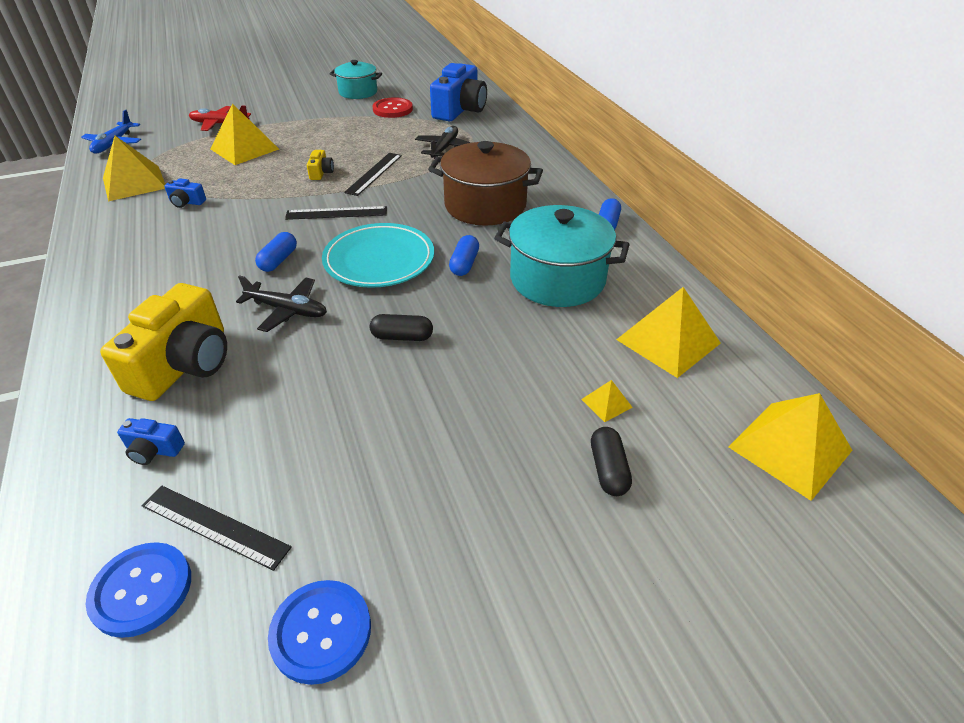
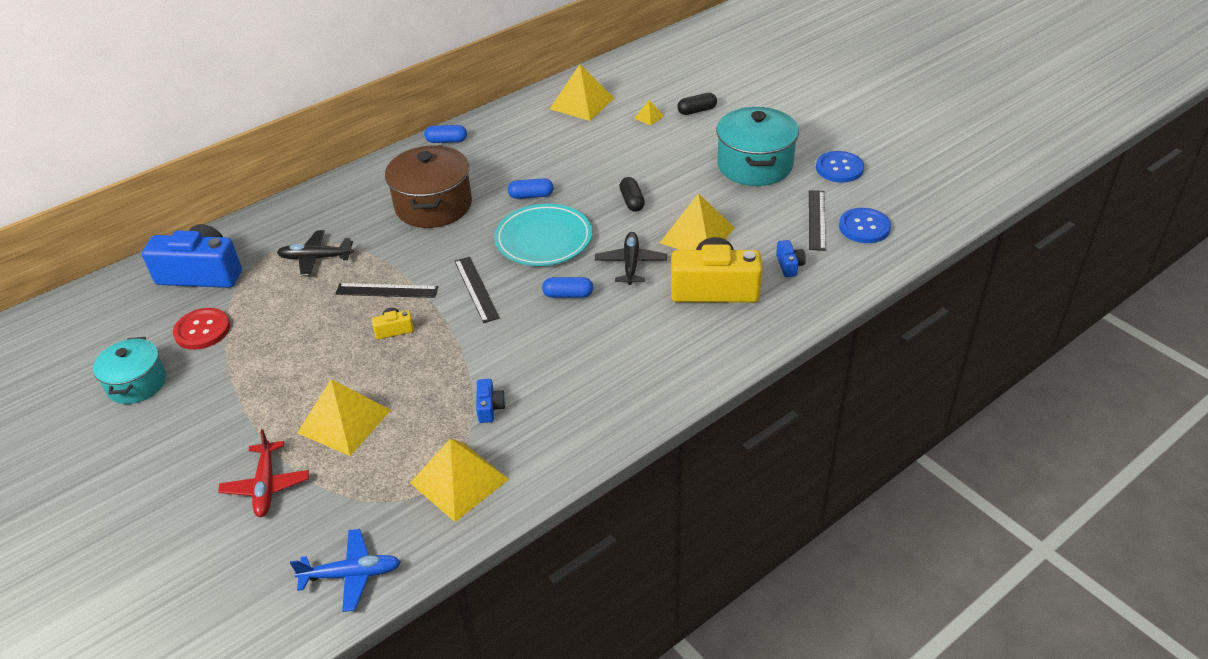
camera: 105 degrees left, 0 degrees up
turquoise pot [494,205,630,307] -> turquoise pot moved to [716,107,799,186]
yellow pyramid [729,393,852,501] -> yellow pyramid moved to [660,193,734,250]

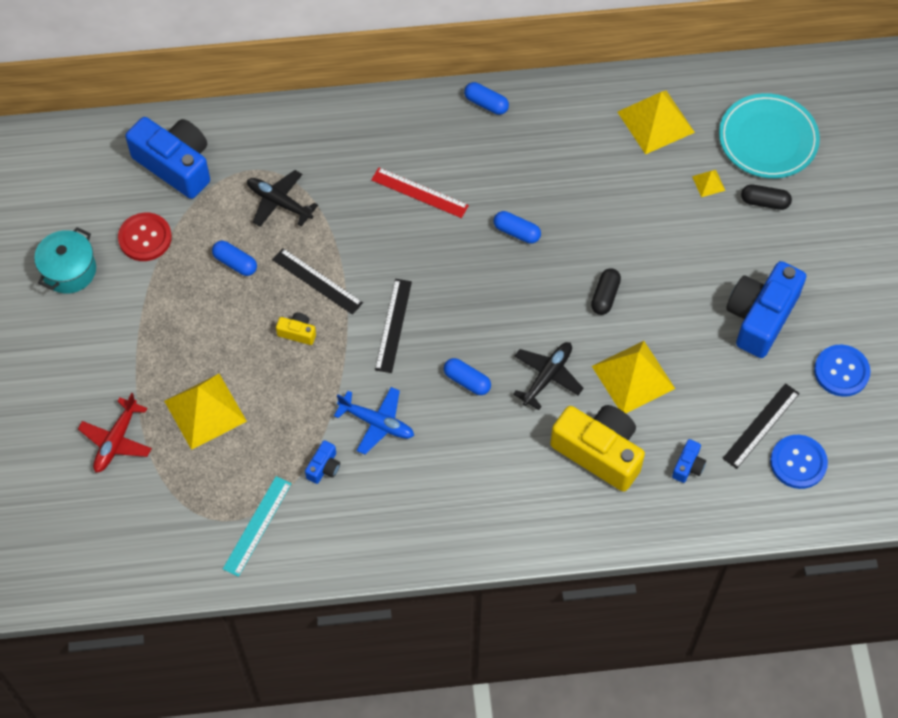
camera: 30 degrees right, 20 degrees up
blue plane [290,529,401,612] -> blue plane moved to [334,387,414,455]
brown pot [385,145,472,228] -> red ruler [371,167,469,218]
yellow pyramid [410,439,509,522] -> turquoise ruler [223,476,292,577]
turquoise plate [494,204,592,266] -> turquoise plate moved to [719,93,820,178]
turquoise pot [716,107,799,186] -> blue camera [726,261,806,358]
none -> blue capsule [212,241,257,276]

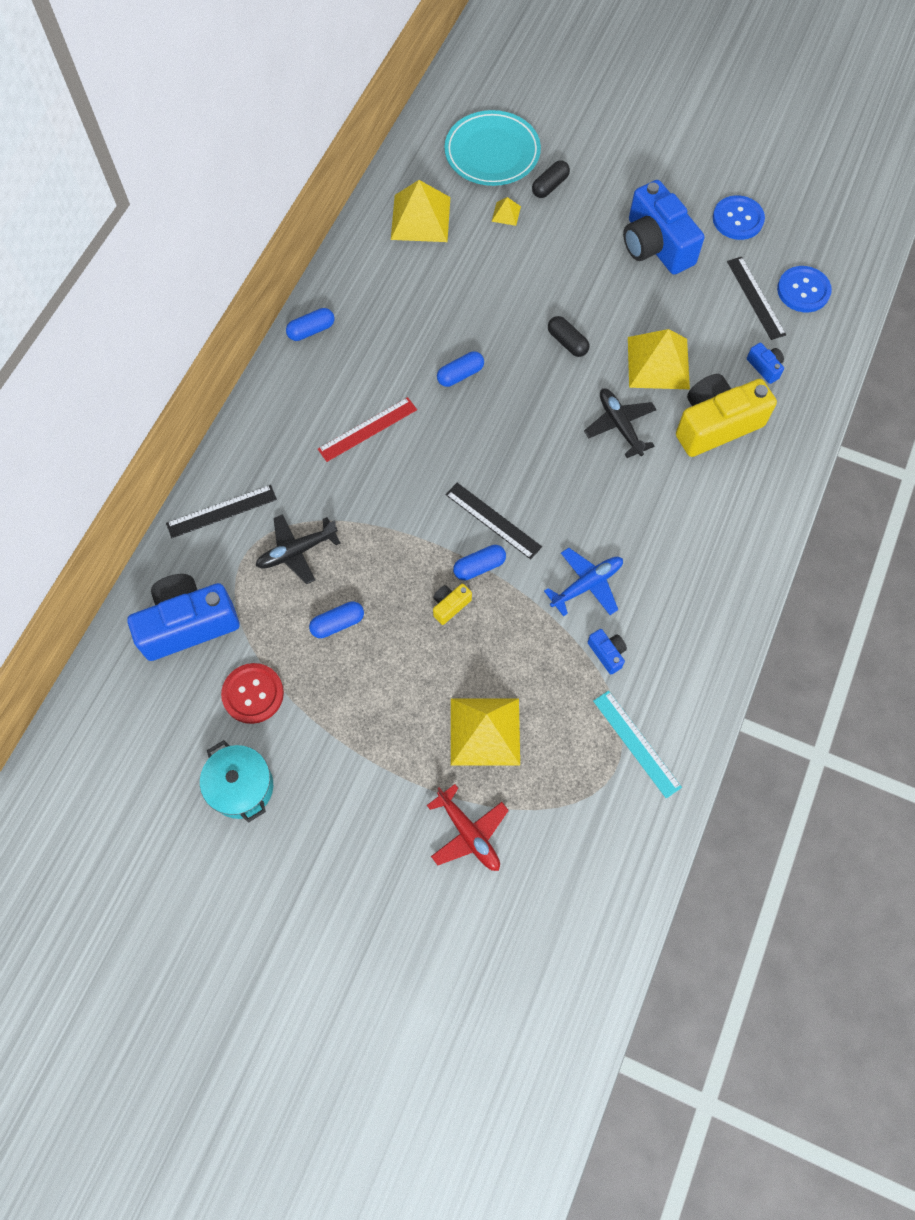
camera: 60 degrees left, 5 degrees up
black ruler [272,248,363,315] -> black ruler moved to [166,485,277,538]
blue capsule [444,358,491,395] -> blue capsule moved to [453,545,506,580]

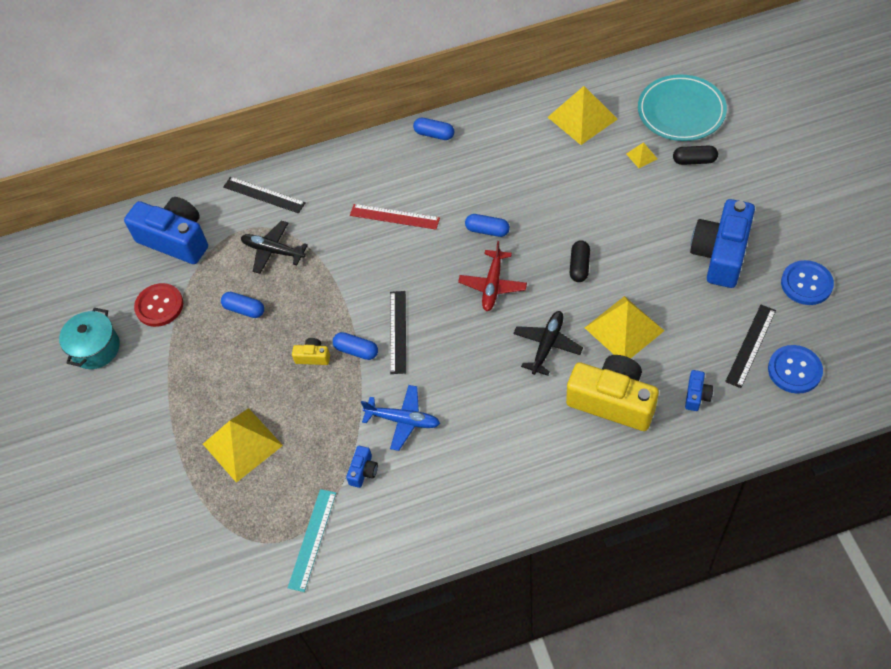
camera: 55 degrees right, 10 degrees down
red plane [427,784,509,871] -> red plane moved to [458,241,527,311]

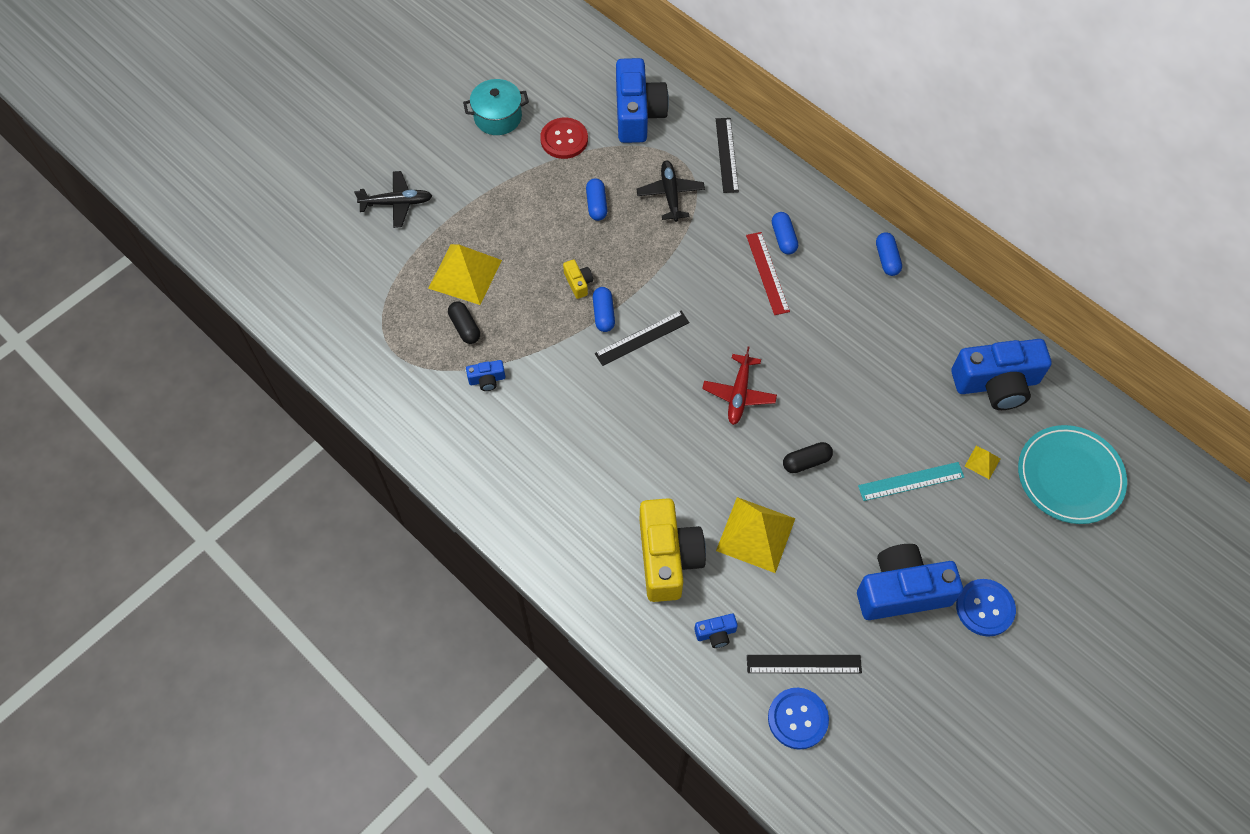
camera: 55 degrees right, 5 degrees up
turquoise ruler [288,489,336,592] -> turquoise ruler moved to [858,462,964,501]
blue plane [361,385,440,451] -> none
red plane [458,241,527,311] -> red plane turned 60 degrees counterclockwise [702,346,777,425]
blue capsule [465,214,510,237] -> blue capsule moved to [772,212,798,255]
black plane [513,311,583,376] -> black plane moved to [354,171,432,228]
yellow pyramid [548,86,618,145] -> blue camera [951,339,1052,410]
black capsule [673,146,718,165] -> black capsule moved to [448,301,480,344]
blue button [781,260,834,305] -> blue button moved to [956,579,1016,637]

